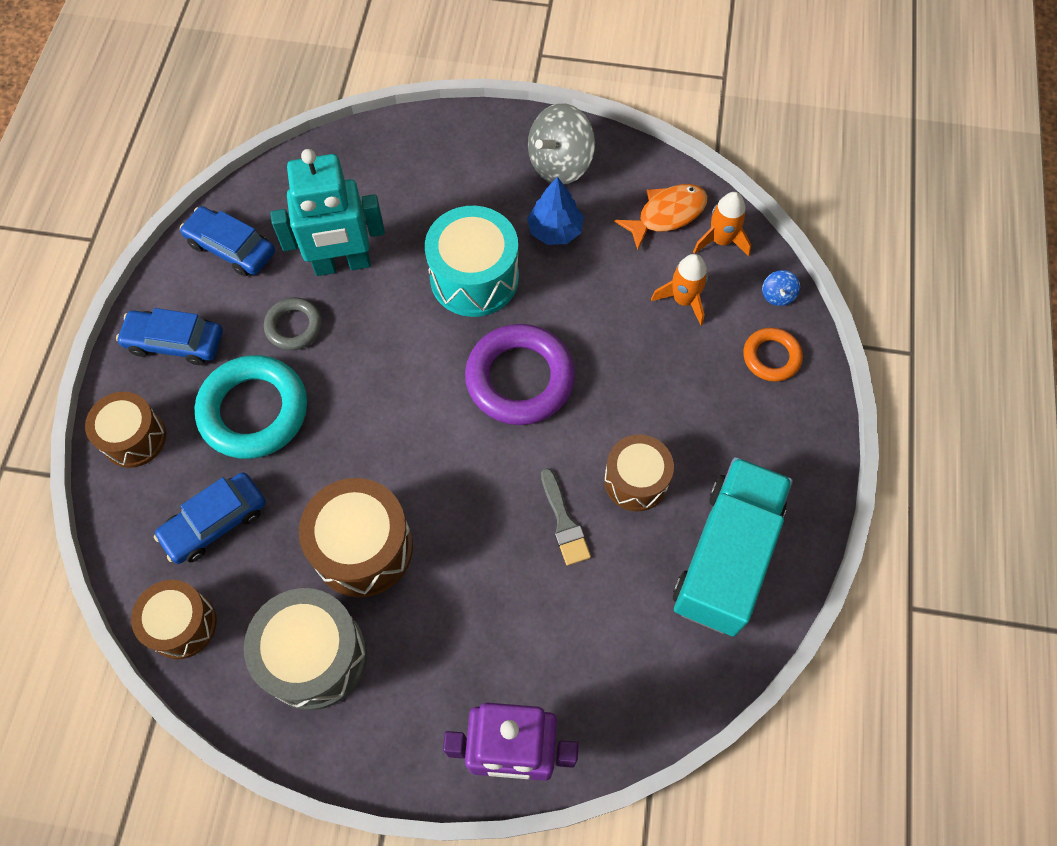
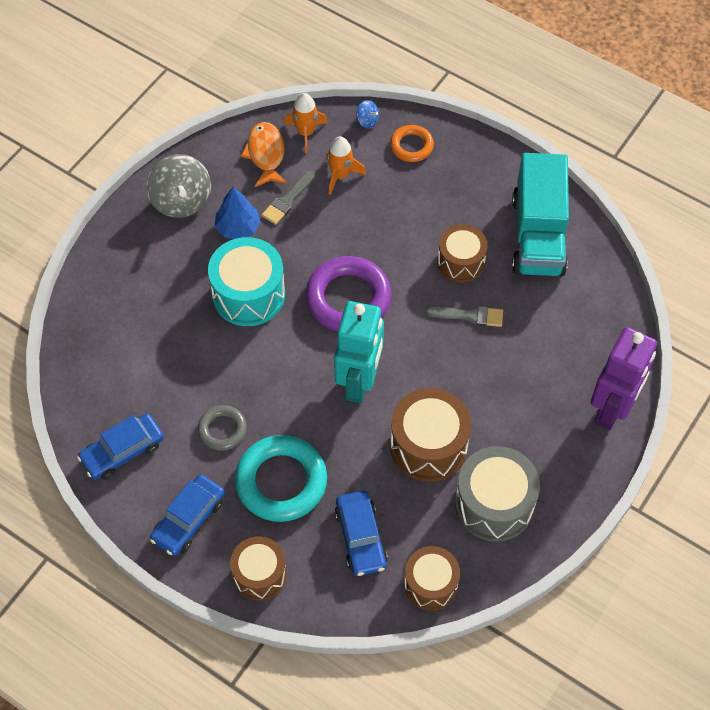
camera: 65 degrees left, 5 degrees down
turquoise robot [271,149,385,276] -> turquoise robot moved to [334,301,384,403]
turquoise truck [673,457,793,636] -> turquoise truck turned 135 degrees counterclockwise [512,153,569,276]
none -> grey brush [262,171,315,225]

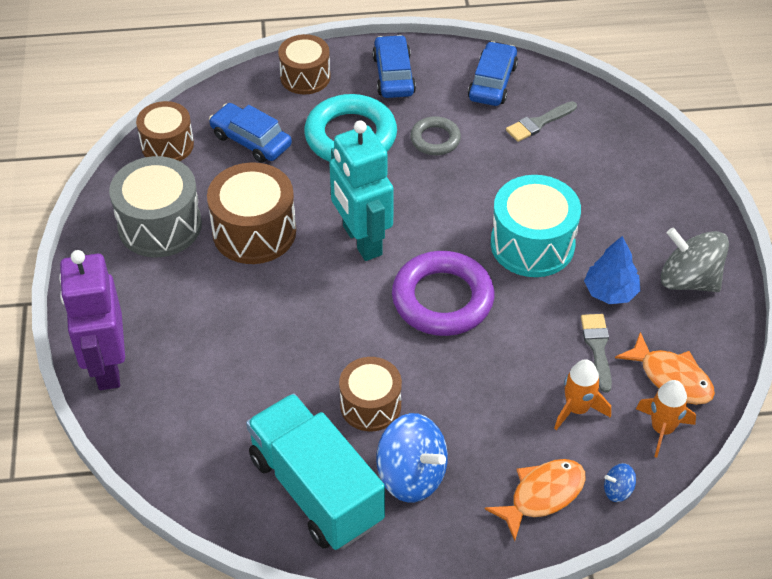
camera: 140 degrees right, 10 degrees down
orange ring [390,125,434,162] -> orange fish [485,459,586,541]
grey brush [426,306,503,327] -> grey brush moved to [506,101,577,142]
none -> blue spinning top [376,413,448,502]

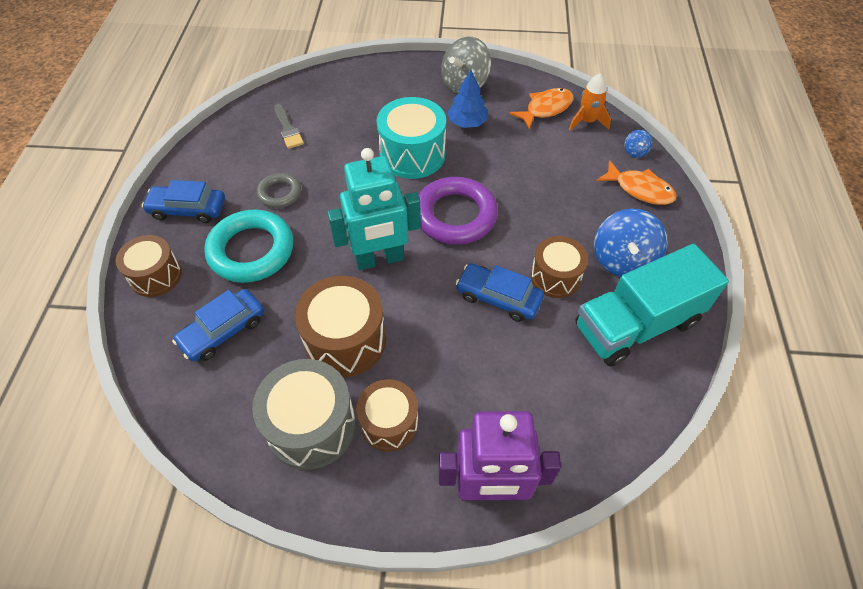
camera: 80 degrees left, 5 degrees up
brown drum [136,101,194,161] -> brown drum moved to [356,379,419,451]
blue spinning top [376,413,448,502] -> blue spinning top turned 150 degrees clockwise [594,209,668,277]
blue car [468,41,518,106] -> blue car moved to [456,263,544,322]
orange fish [485,459,586,541] -> orange fish turned 150 degrees clockwise [596,160,677,205]
orange rocket [554,359,611,430] -> none
grey brush [581,314,612,393] -> none

